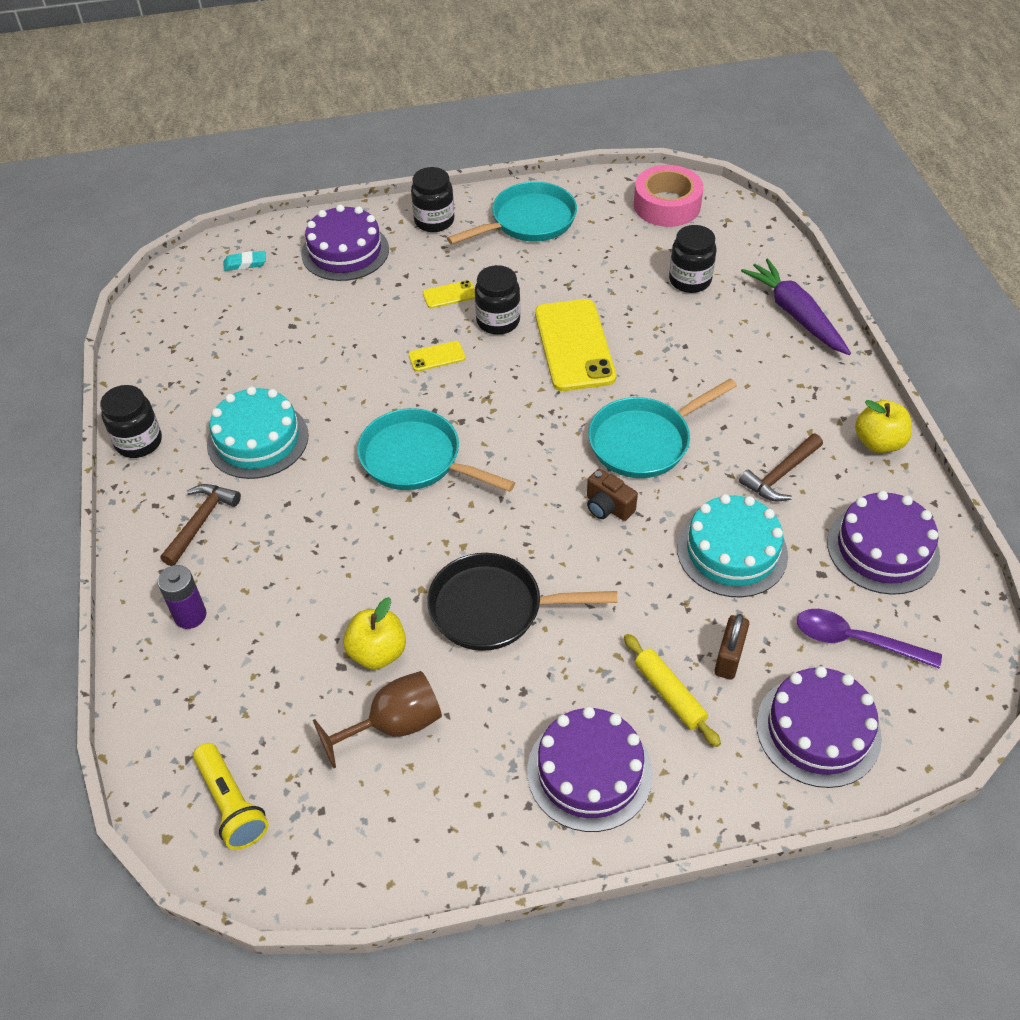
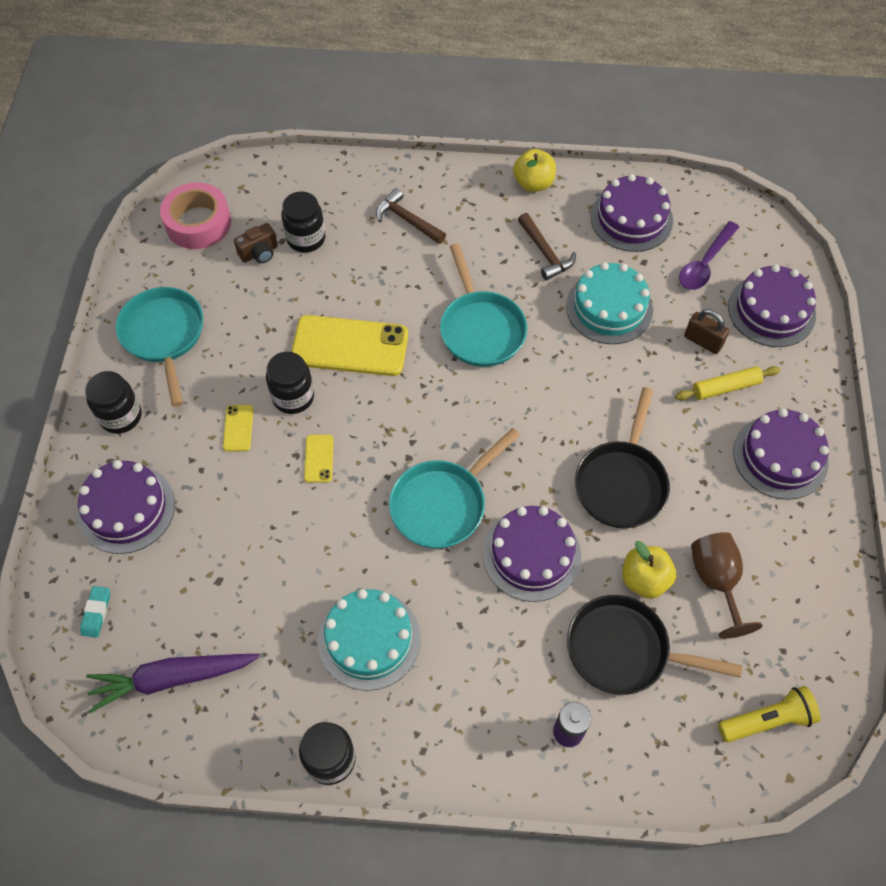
camera: 75 degrees left, 10 degrees up
brown hammer [160,484,241,566] -> brown hammer moved to [376,188,446,244]
brown camera [587,469,638,521] -> brown camera moved to [234,223,278,263]
purple carrot [741,258,851,355] -> purple carrot moved to [86,654,260,713]
none -> purple cake [483,506,581,602]
none -> black pan [567,595,742,695]

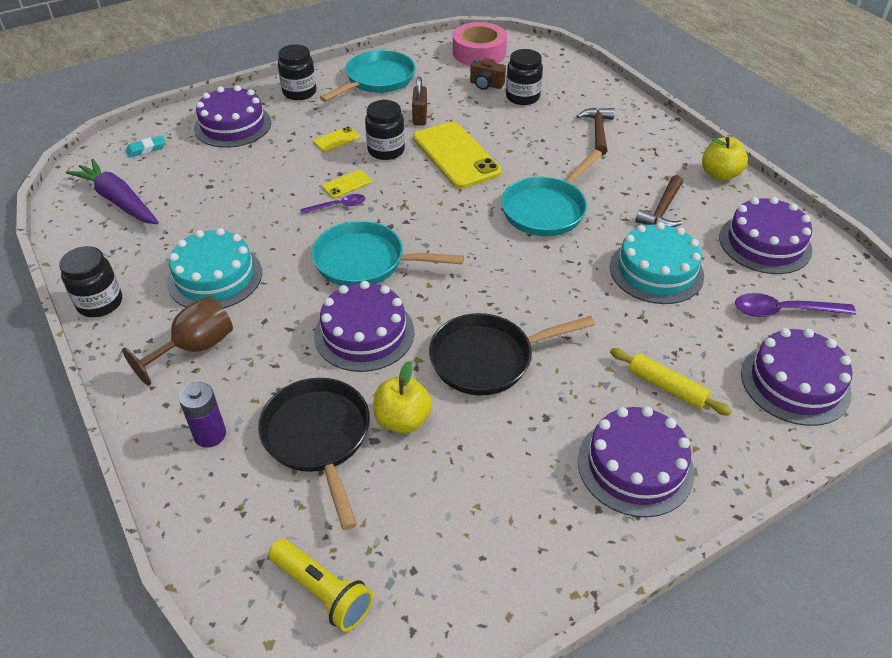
camera: 55 degrees right, 15 degrees down
brown padlock [684,309,729,354] -> brown padlock moved to [412,77,427,126]
brown goblet [691,532,762,639] -> brown goblet moved to [122,296,233,386]
none -> purple spoon [300,194,365,214]

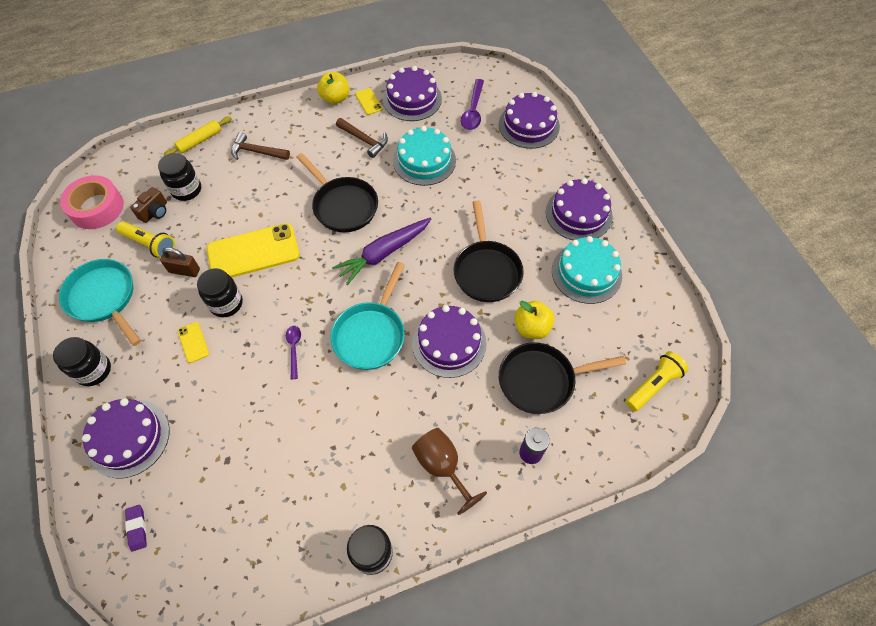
camera: 80 degrees left, 15 degrees up
purple carrot [66,159,159,224] -> purple carrot moved to [332,218,431,285]
turquoise eraser [126,135,166,157] -> purple eraser [125,505,147,552]
turquoise cake [167,228,262,308] -> turquoise cake moved to [552,236,622,304]
yellow phone [322,170,372,198] -> yellow phone moved to [355,88,383,115]
turquoise pan [501,150,602,236] -> black pan [296,153,378,232]
yellow rolling pin [610,348,732,416] -> yellow rolling pin moved to [164,116,232,156]
none -> yellow flashlight [116,221,175,258]

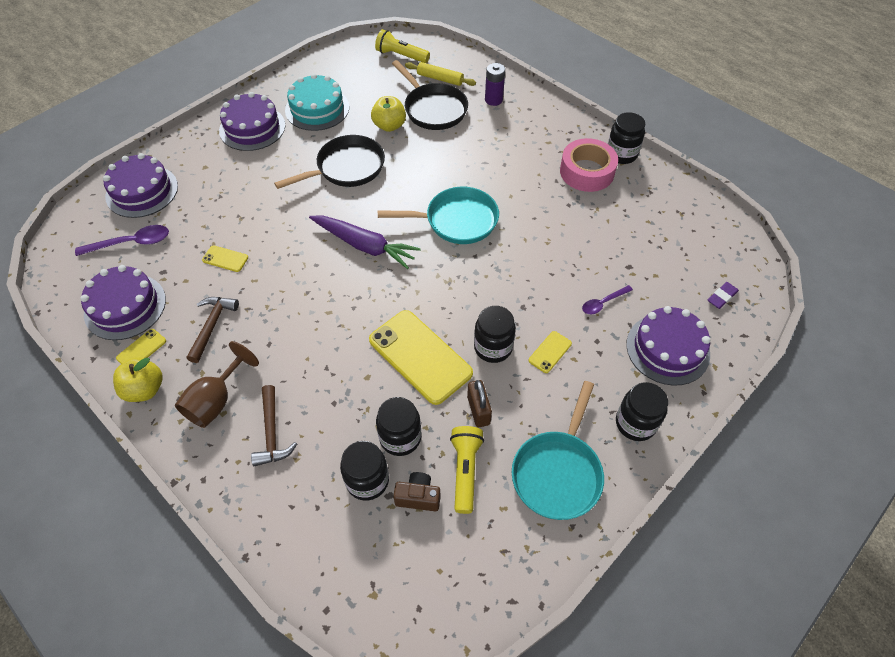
camera: 115 degrees left, 5 degrees down
pink tape [60,175,124,229] -> pink tape moved to [560,138,618,192]
yellow rolling pin [164,116,232,156] -> yellow rolling pin moved to [405,62,476,86]
purple spoon [286,326,301,379] -> purple spoon moved to [582,285,633,314]
black pan [296,153,378,232] -> none
turquoise cake [393,126,456,186] -> yellow phone [202,245,248,272]
purple cake [412,305,487,378] -> none
brown goblet [412,428,487,515] -> brown goblet moved to [175,341,259,428]
none -> black jar [376,397,421,456]

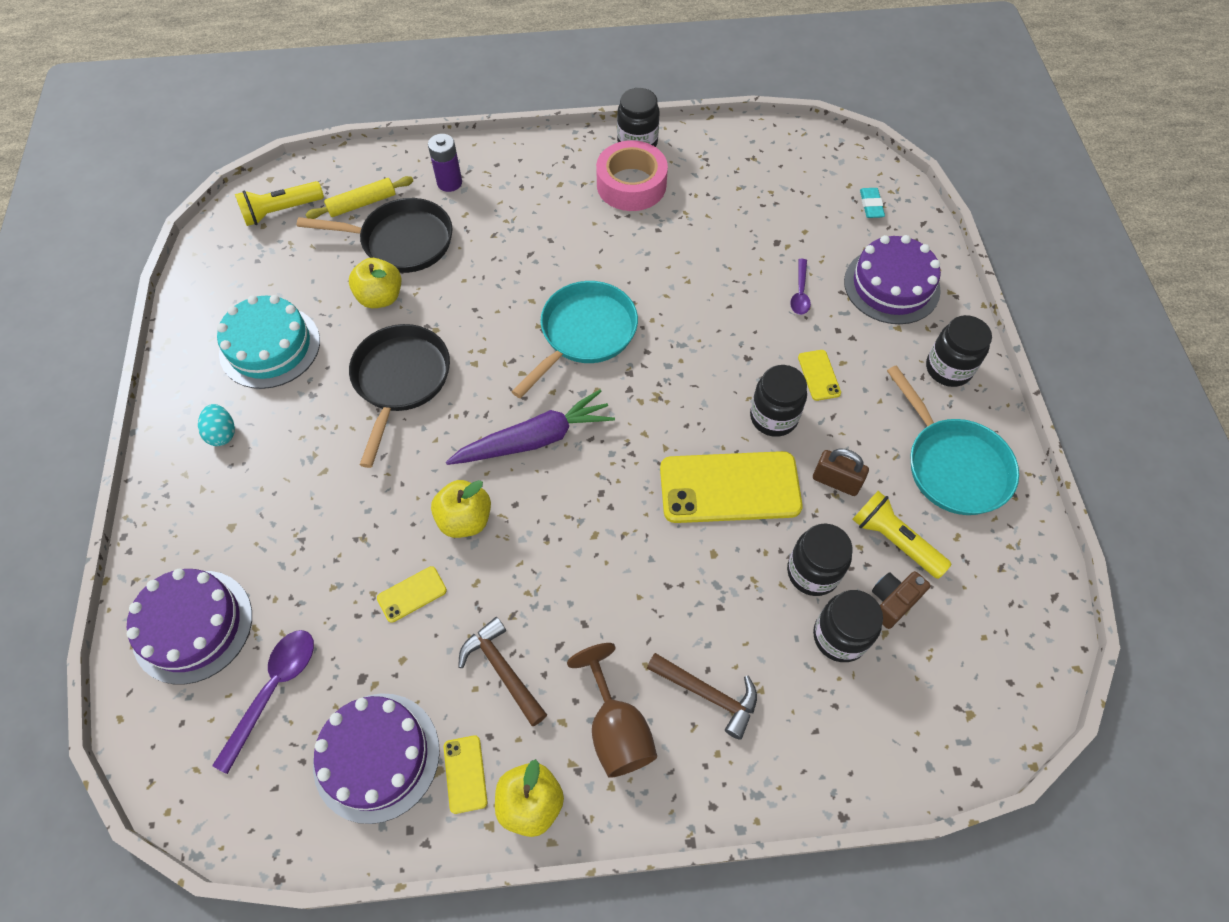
camera: 50 degrees left, 5 degrees up
purple cake [219,92,285,151] -> turquoise egg [198,404,235,446]
purple eraser [707,282,739,309] -> turquoise eraser [860,188,885,218]
none -> yellow apple [431,480,491,538]

